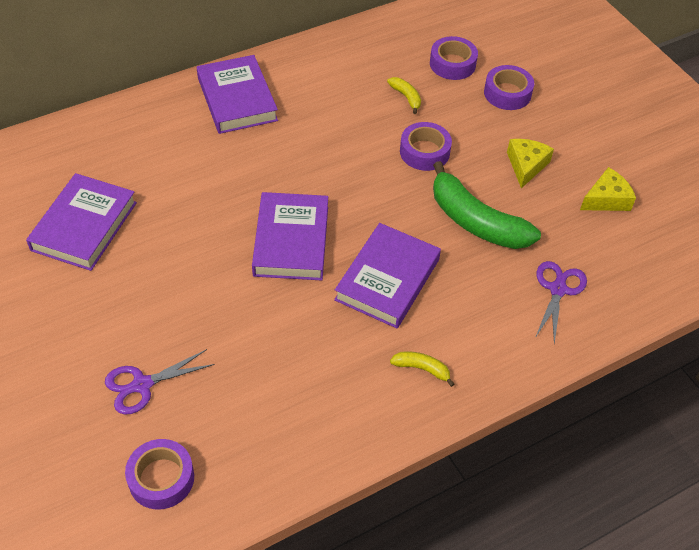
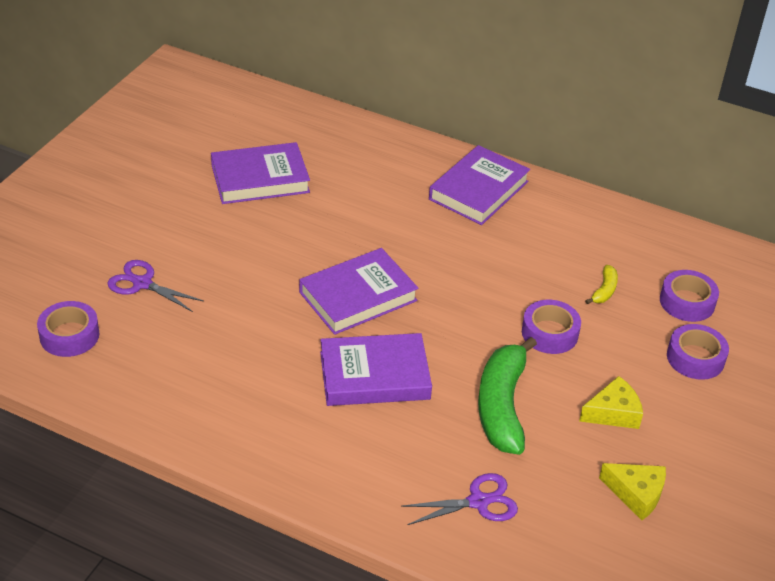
camera: 55 degrees right, 10 degrees down
yellow banana [390,351,454,387] -> none

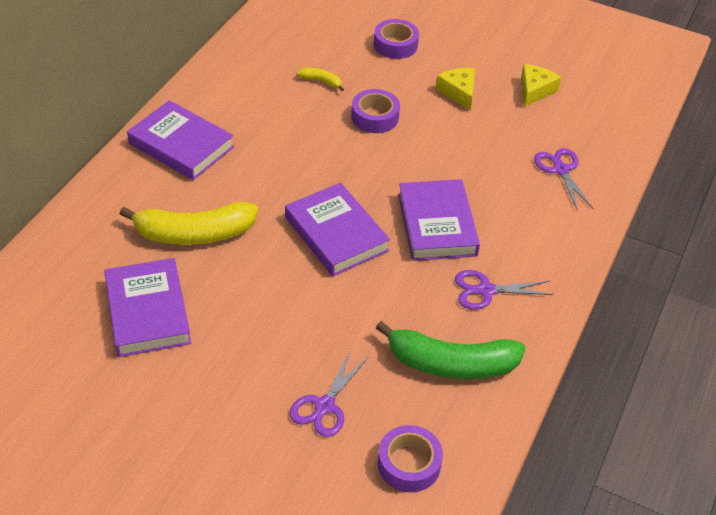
camera: 90 degrees left, 5 degrees up
green banana [478,337,537,455] -> green banana moved to [376,321,526,379]
purple tape [660,270,719,322] -> none
none -> yellow banana [120,202,258,245]
none -> purple scissors [455,270,554,310]

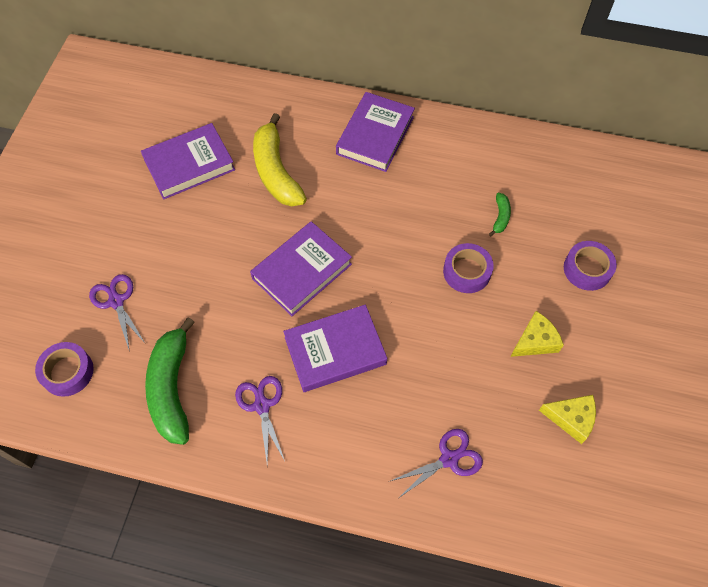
camera: 80 degrees right, 15 degrees up
purple scissors [289,350,368,437] -> purple scissors turned 45 degrees clockwise [89,274,145,352]
yellow banana [297,68,344,91] -> green banana [489,193,511,236]

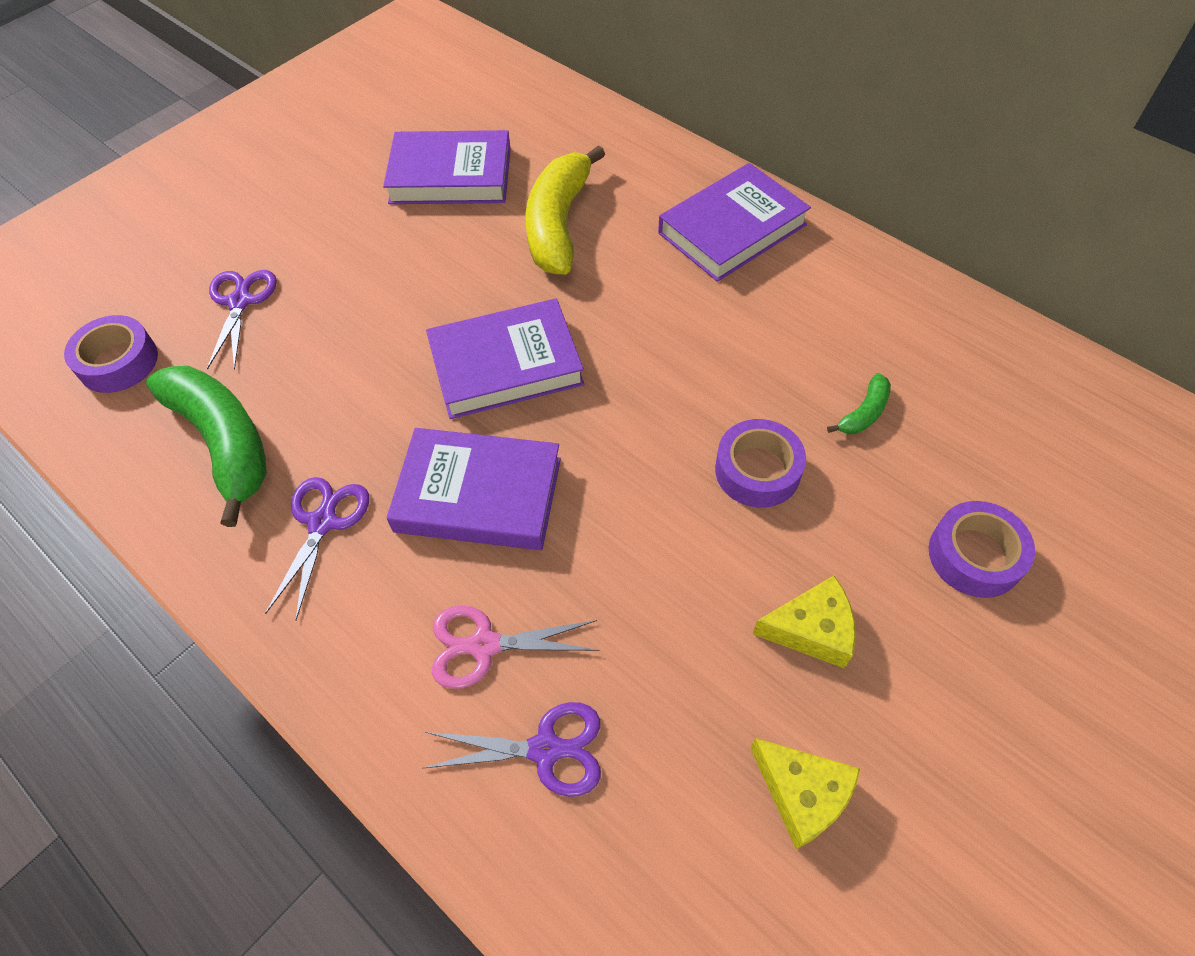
camera: 30 degrees right, 5 degrees down
green banana [145,317,195,445] -> green banana turned 120 degrees clockwise [146,366,267,527]
none -> pink scissors [432,605,599,689]

